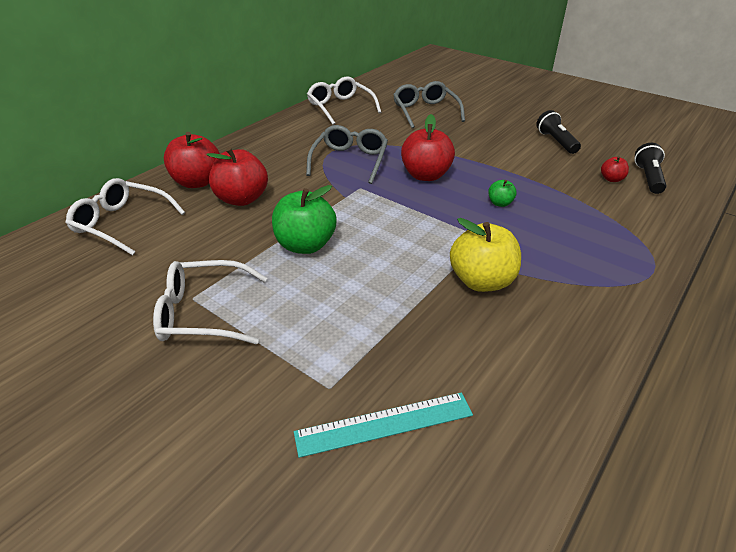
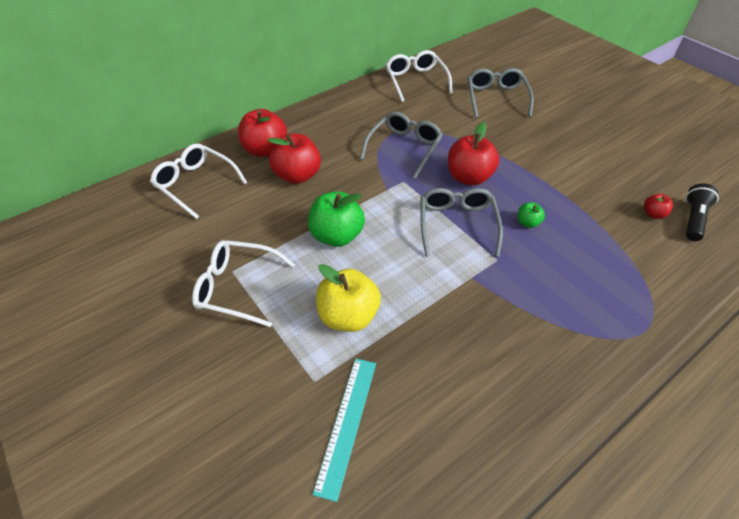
camera: 15 degrees right, 10 degrees up
turquoise ruler [294,392,473,458] -> turquoise ruler turned 75 degrees counterclockwise [313,358,376,502]
yellow apple [450,218,521,292] -> yellow apple moved to [316,264,381,332]
black flashlight [536,110,581,154] -> none
none -> grey glasses [420,188,503,257]

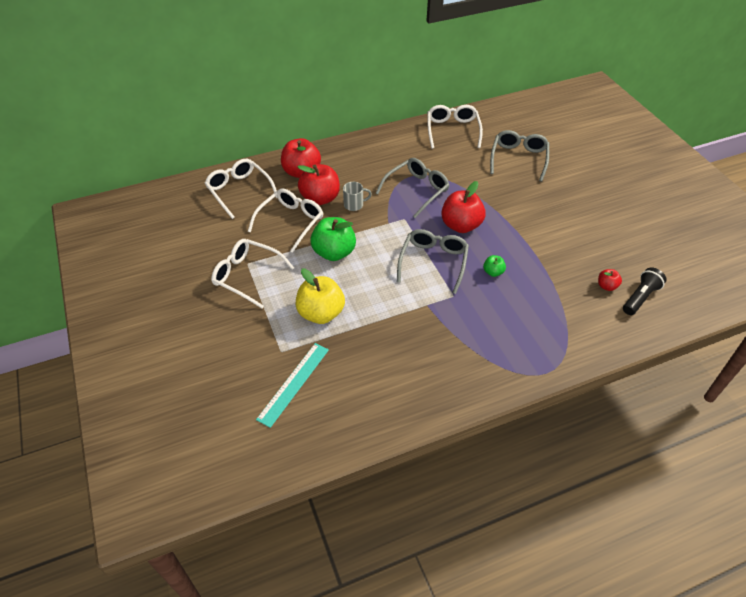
camera: 15 degrees right, 0 degrees up
none -> white glasses [248,189,323,253]
none -> grey mug [343,182,372,211]

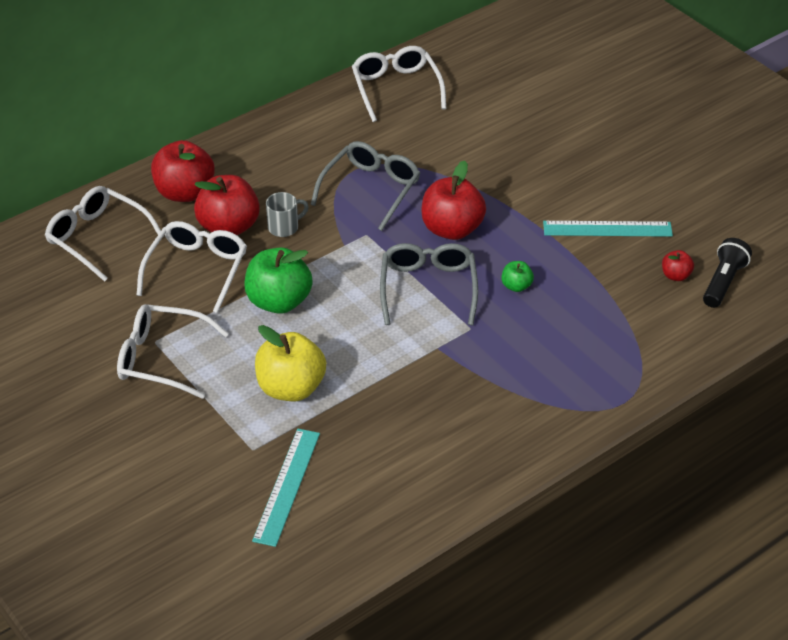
camera: 15 degrees left, 5 degrees down
grey glasses [490,130,549,182] -> none
none -> turquoise ruler [543,221,673,237]

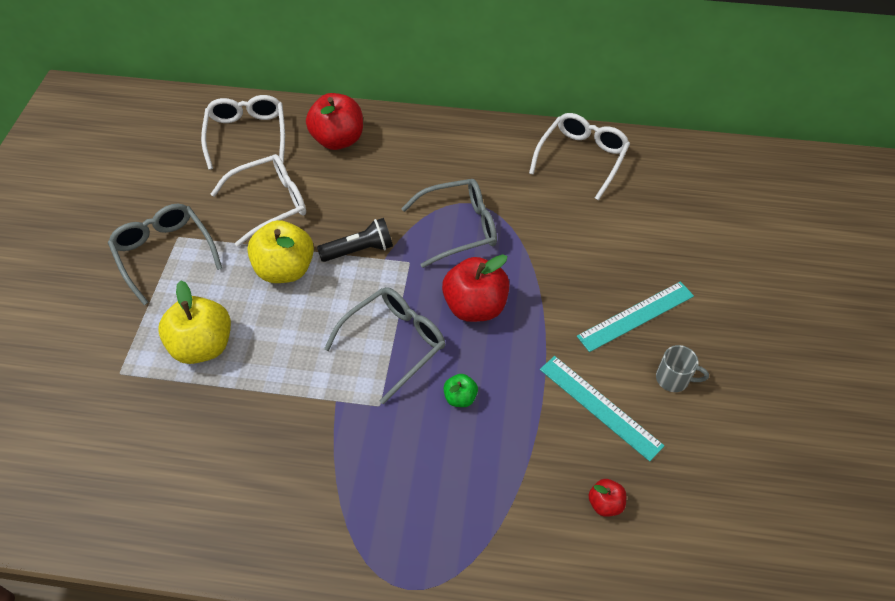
camera: 45 degrees right, 10 degrees up
white glasses [117,304,229,399] -> grey glasses [108,204,222,305]
red apple [194,175,260,235] -> none
green apple [244,247,313,314] -> yellow apple [247,220,314,283]
turquoise ruler [252,429,320,547] -> turquoise ruler moved to [577,281,694,352]
grey mug [266,192,309,237] -> grey mug moved to [656,345,709,392]
black flashlight [703,238,752,308] -> black flashlight moved to [317,218,393,262]

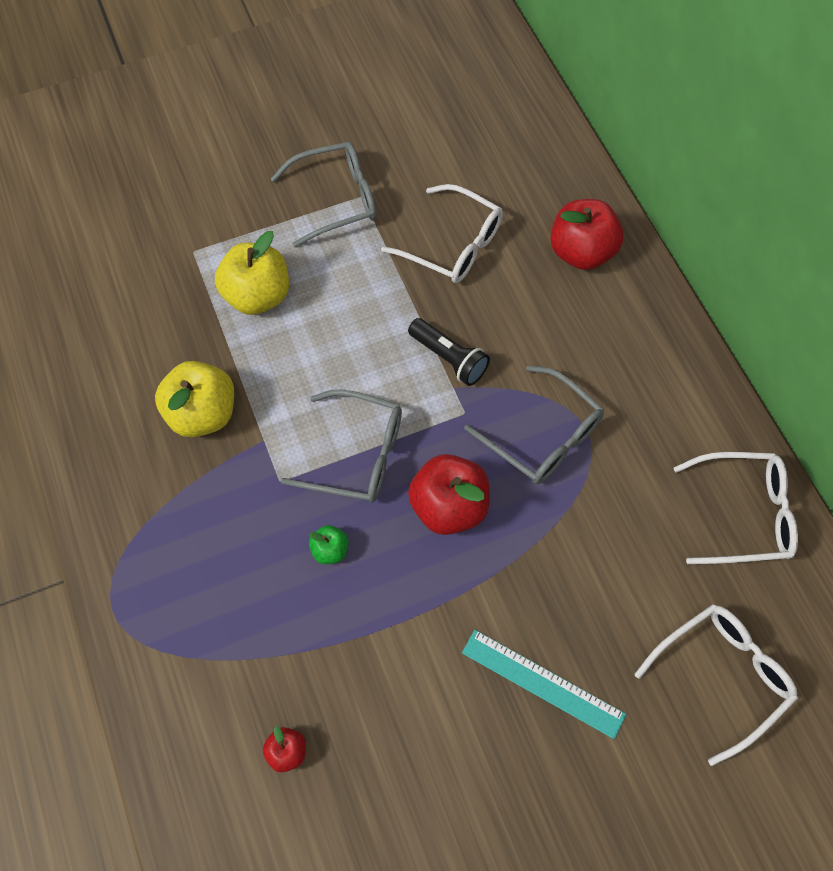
camera: 60 degrees right, 10 degrees up
grey glasses [108,204,222,305] -> grey glasses turned 45 degrees clockwise [271,142,376,247]
white glasses [201,95,285,170] -> white glasses moved to [635,604,798,766]
yellow apple [247,220,314,283] -> yellow apple moved to [155,361,234,437]
turquoise ruler [540,356,664,461] -> none
grey mug [656,345,709,392] -> none

